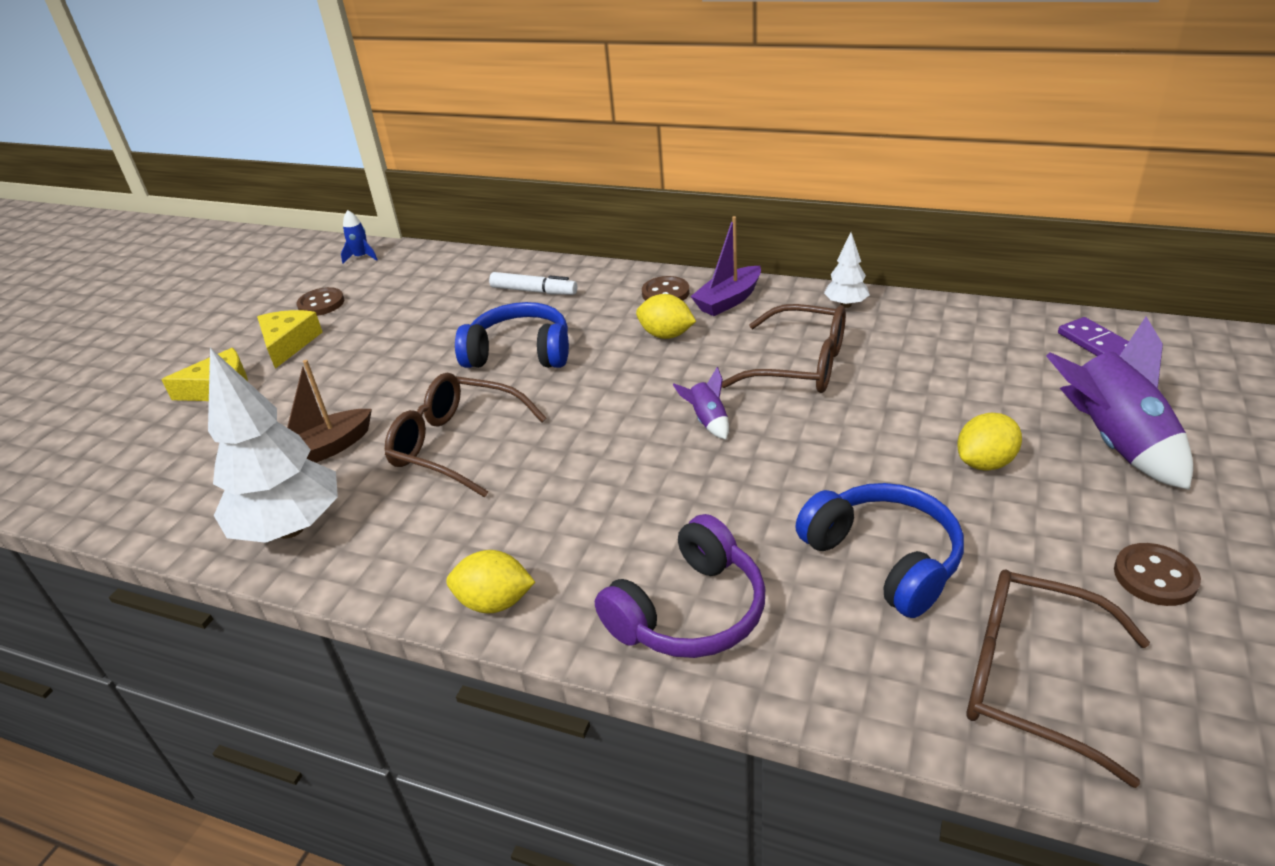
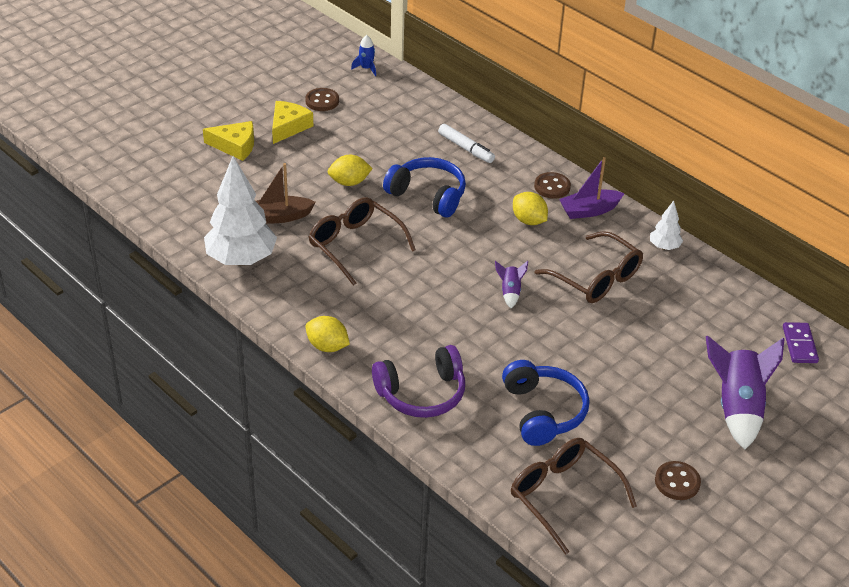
camera: 20 degrees right, 5 degrees up
yellow lemon [957,413,1022,471] -> yellow lemon moved to [328,155,373,186]

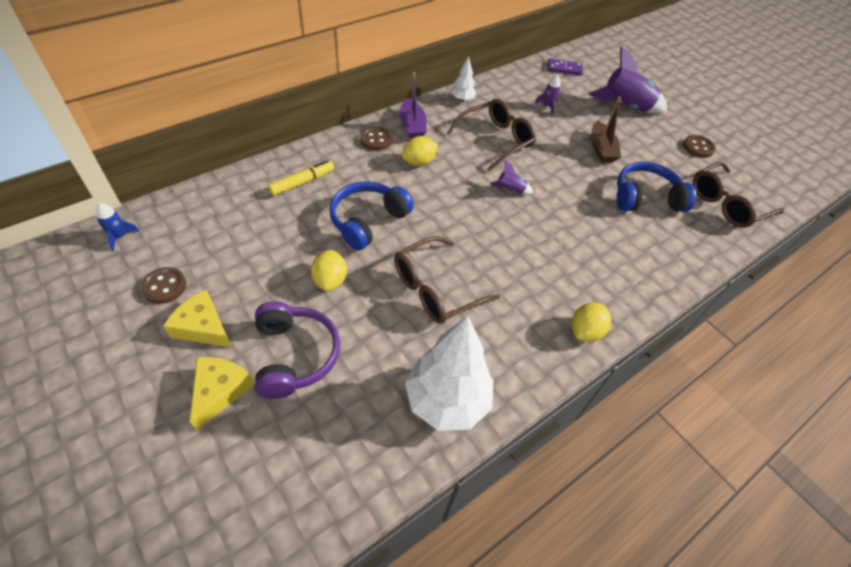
camera: 85 degrees left, 10 degrees up
brown boat [256,163,316,224] -> brown boat moved to [591,97,621,163]
purple headphones [372,345,465,418] -> purple headphones moved to [255,301,340,399]
white marker [438,124,495,163] -> yellow marker [268,160,334,196]
none -> purple rocket [534,75,561,115]

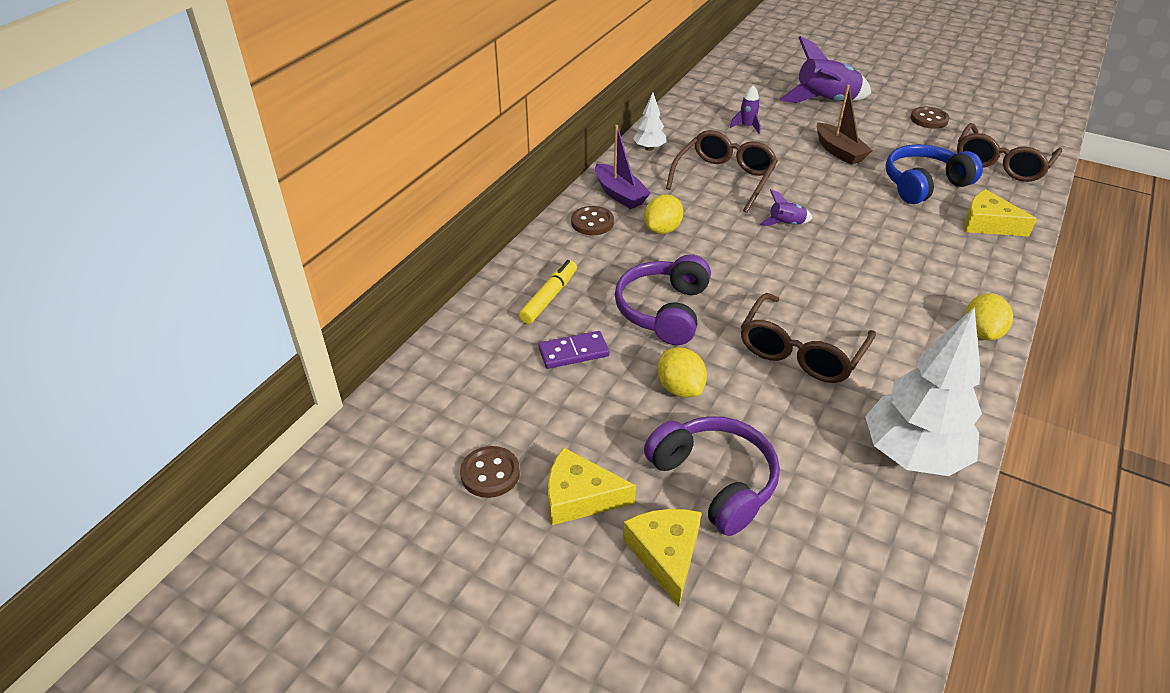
camera: 20 degrees left, 10 degrees down
blue rocket [96,203,140,251] -> none
blue headphones [330,181,414,250] -> purple headphones [615,255,711,345]
purple domino [548,59,583,76] -> purple domino moved to [538,331,610,369]
none -> yellow cheese [964,189,1037,237]

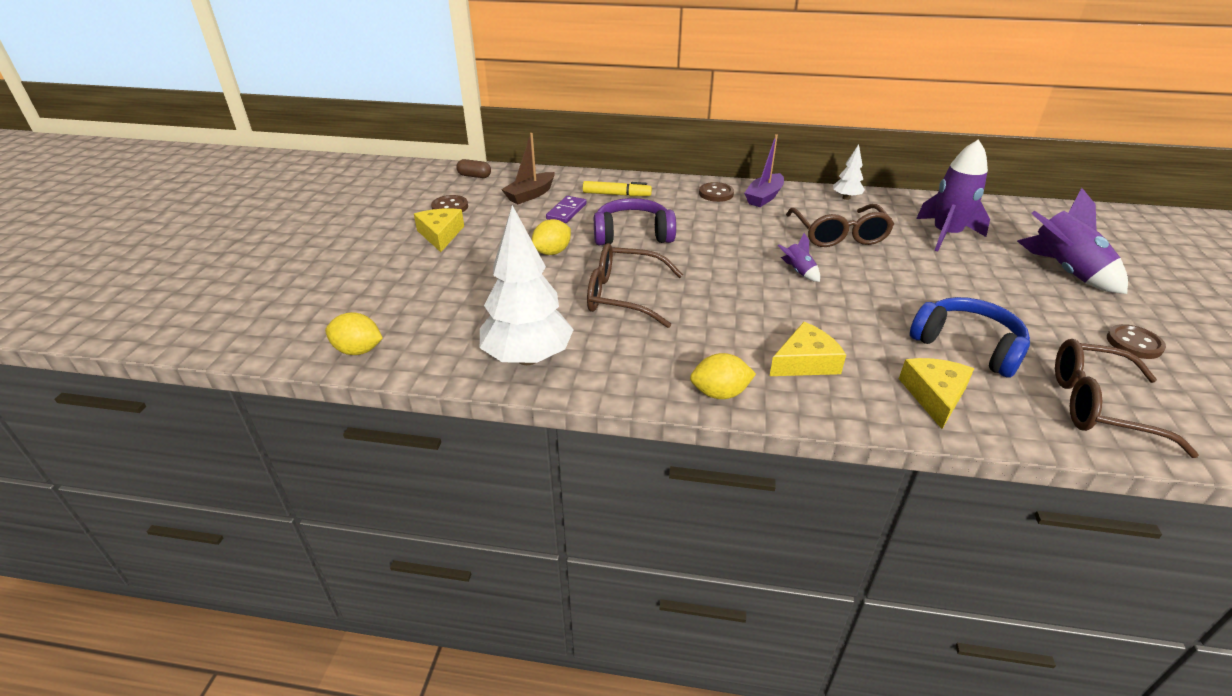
camera: 70 degrees right, 5 degrees down
purple domino [538,331,610,369] -> purple domino turned 60 degrees clockwise [546,196,587,223]
yellow cheese [623,509,702,607] -> yellow cheese moved to [769,322,846,376]
yellow lemon [644,194,683,234] -> yellow lemon moved to [325,312,383,355]
purple headphones [644,416,780,536] -> none
brown glasses [666,130,778,213] -> brown glasses turned 75 degrees clockwise [786,204,894,247]
purple rocket [730,85,760,134] -> purple rocket [916,139,990,251], size x2.12
brown boat [817,85,873,165] -> brown boat moved to [501,133,555,204]
none -> brown capsule [456,159,491,178]

